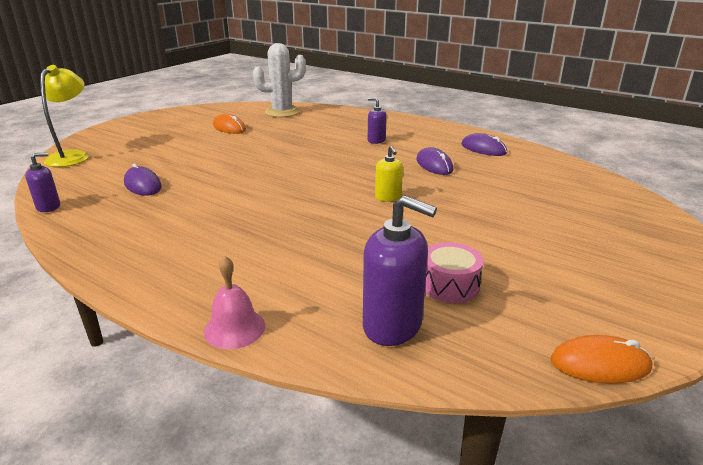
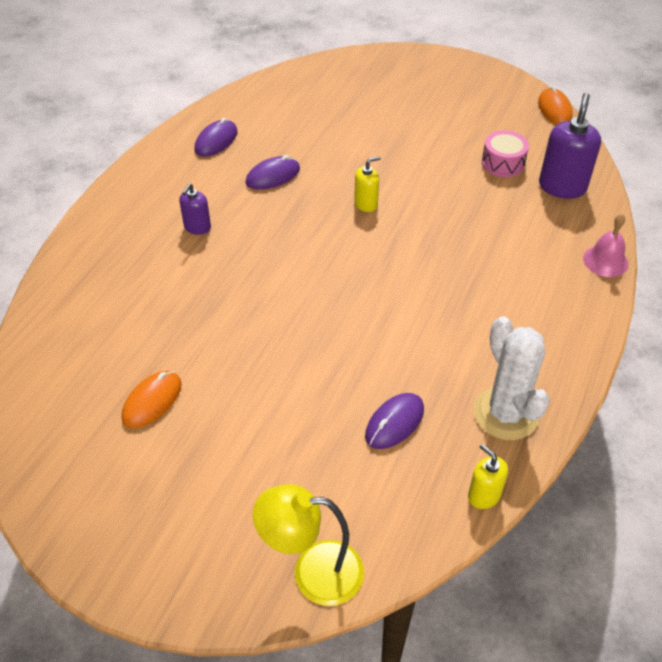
camera: 100 degrees left, 20 degrees up
purple soap dispenser [25,153,60,212] -> yellow soap dispenser [468,444,508,509]
white cactus [253,43,306,117] -> white cactus moved to [473,316,550,440]

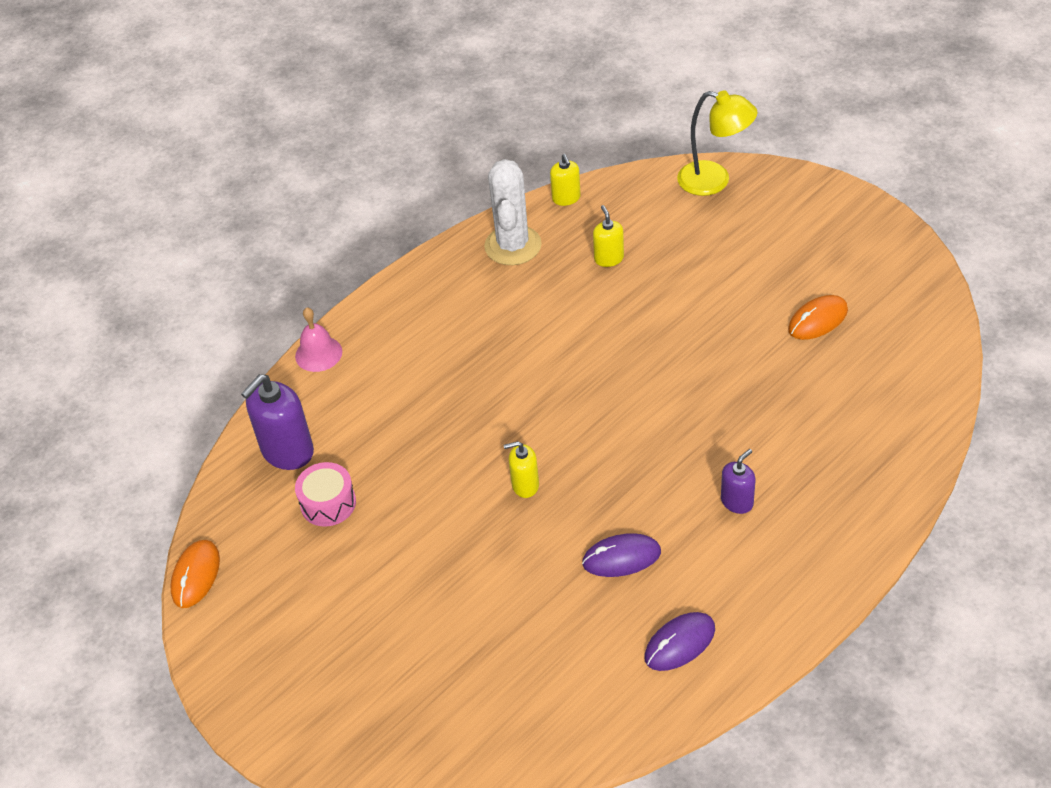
camera: 155 degrees left, 0 degrees up
purple mouse [365,393,424,449] -> yellow soap dispenser [593,205,624,267]

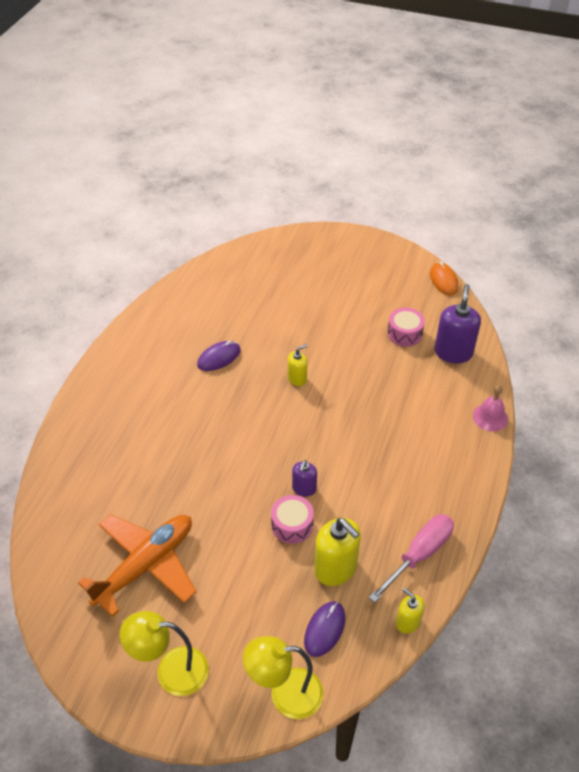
camera: 150 degrees right, 0 degrees up
white cactus [484,159,542,265] -> pink screwdriver [369,514,454,603]
yellow soap dispenser [593,205,624,267] -> yellow soap dispenser [314,518,361,586], size x1.77
purple mouse [644,612,715,671] -> purple mouse moved to [304,601,345,657]
purple soap dispenser [721,449,755,514] -> purple soap dispenser moved to [292,460,317,497]
orange mouse [788,295,848,340] -> orange plane [78,514,196,617]
none -> yellow lamp [120,611,209,696]
none -> pink drum [271,495,314,544]

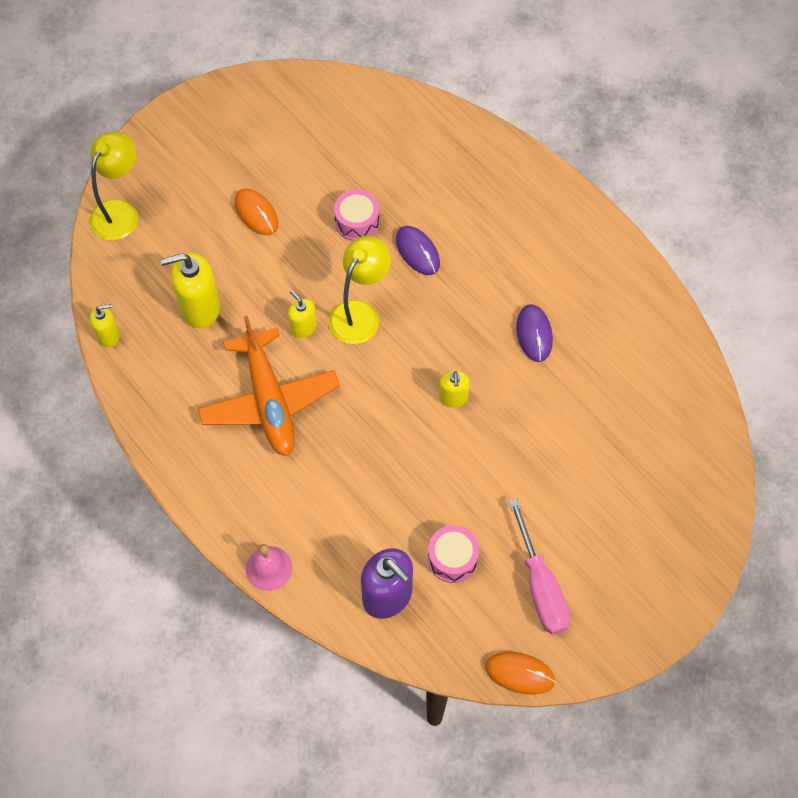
camera: 120 degrees right, 15 degrees up
orange plane [78,514,196,617] -> orange plane moved to [197,316,340,456]
yellow lamp [120,611,209,696] -> yellow lamp moved to [329,236,391,344]
pink drum [271,495,314,544] -> pink drum moved to [334,189,380,241]
purple soap dispenser [292,460,317,497] -> yellow soap dispenser [288,290,317,338]
purple mouse [304,601,345,657] -> purple mouse moved to [396,226,440,275]
pink screwdriver [369,514,454,603] -> pink screwdriver moved to [509,498,570,635]
none -> orange mouse [234,189,278,235]

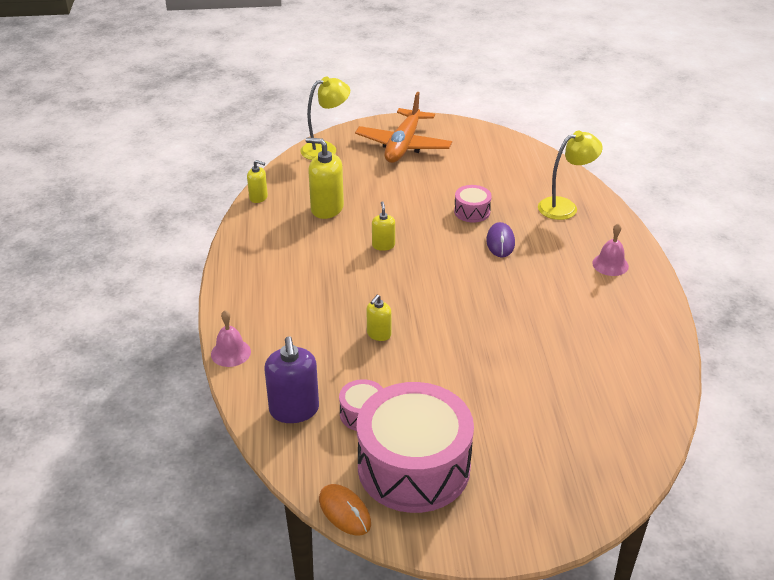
camera: 35 degrees right, 25 degrees down
orange plane [197,316,340,456] -> orange plane moved to [355,92,452,163]
orange mouse [234,189,278,235] -> none
yellow lamp [329,236,391,344] -> yellow lamp moved to [538,131,603,220]
yellow soap dispenser [439,371,470,408] -> yellow soap dispenser moved to [366,295,391,341]
pink screwdriver [509,498,570,635] -> pink drum [357,382,474,513]
purple mouse [516,304,553,362] -> none
none -> pink bell [592,223,629,276]

